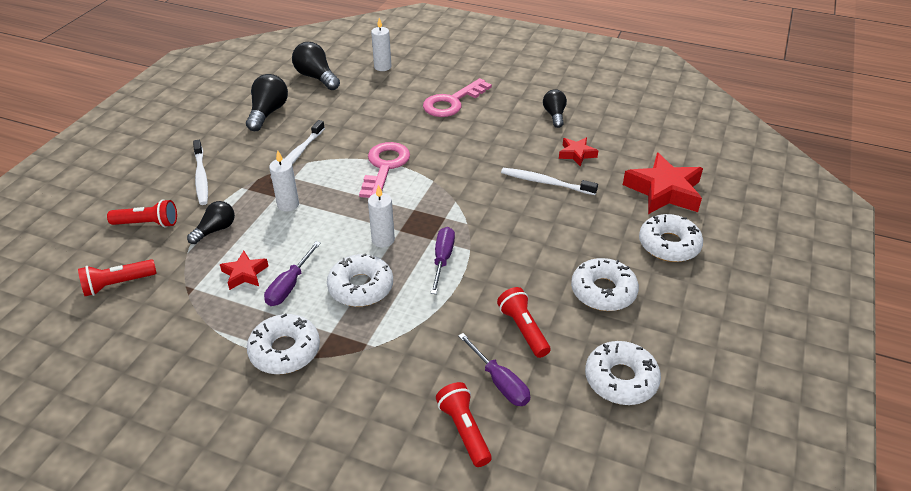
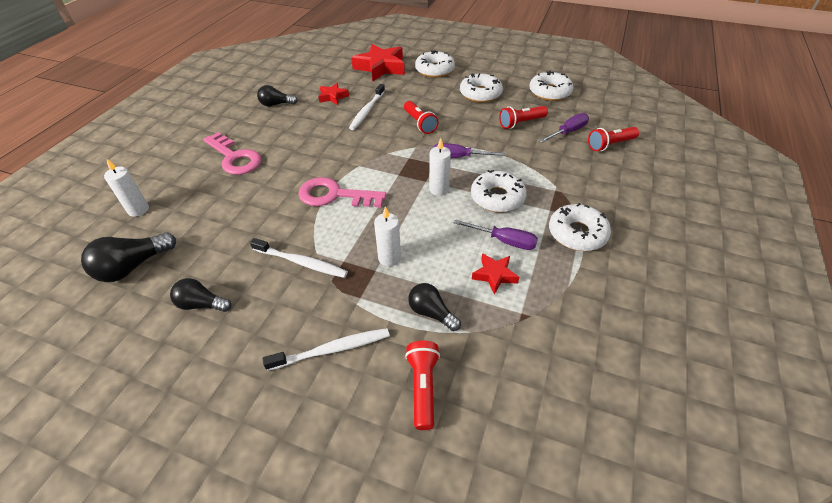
camera: 90 degrees left, 5 degrees up
red flashlight [78,259,156,296] -> red flashlight moved to [404,101,438,134]
black light bulb [246,74,288,131] -> black light bulb [170,278,231,312], size x0.66

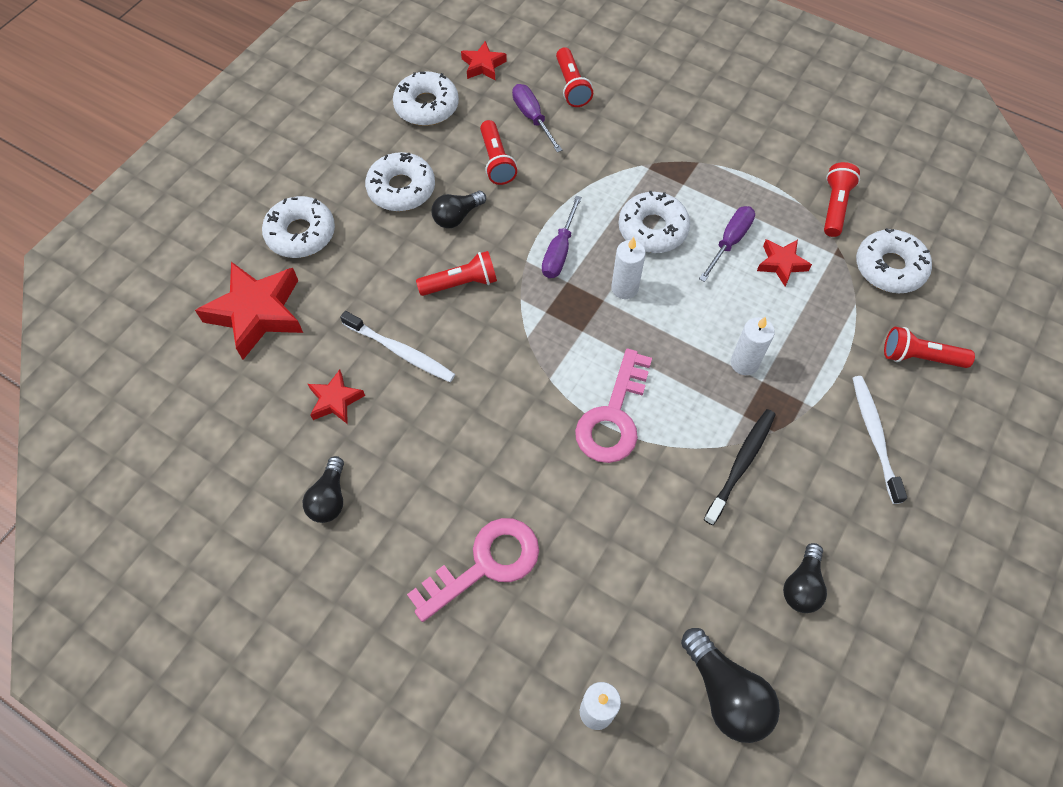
camera: 80 degrees left, 15 degrees up
white toothbrush [250,238,348,278] -> black toothbrush [704,409,776,525]
black light bulb [408,283,461,331] -> black light bulb moved to [431,191,486,228]
white donut [549,203,611,251] -> white donut moved to [856,228,932,293]
none -> red star [461,41,507,80]
none -> red flashlight [824,162,860,237]

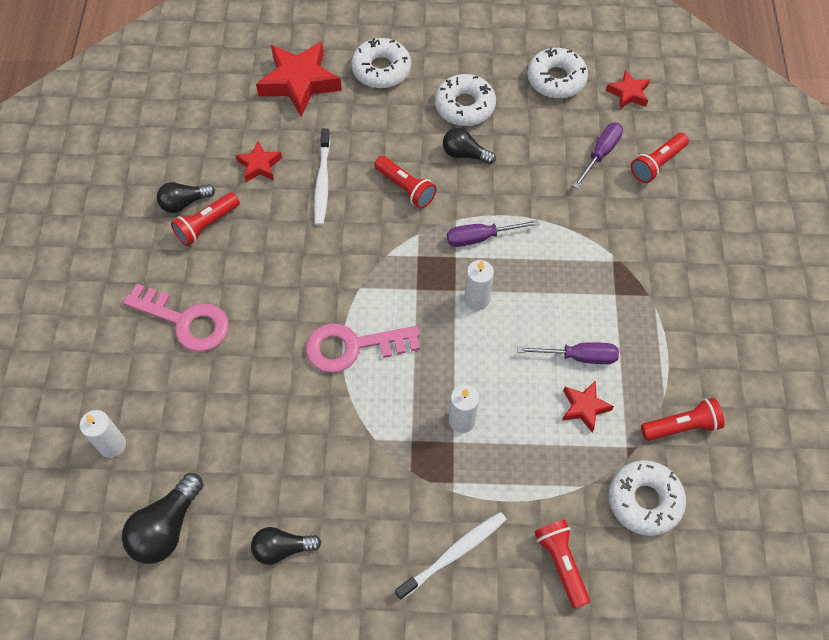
camera: 60 degrees right, 0 degrees up
red flashlight [480,120,517,185] -> red flashlight moved to [171,192,240,246]
white donut [618,191,690,253] -> none
black toothbrush [704,409,776,525] -> none

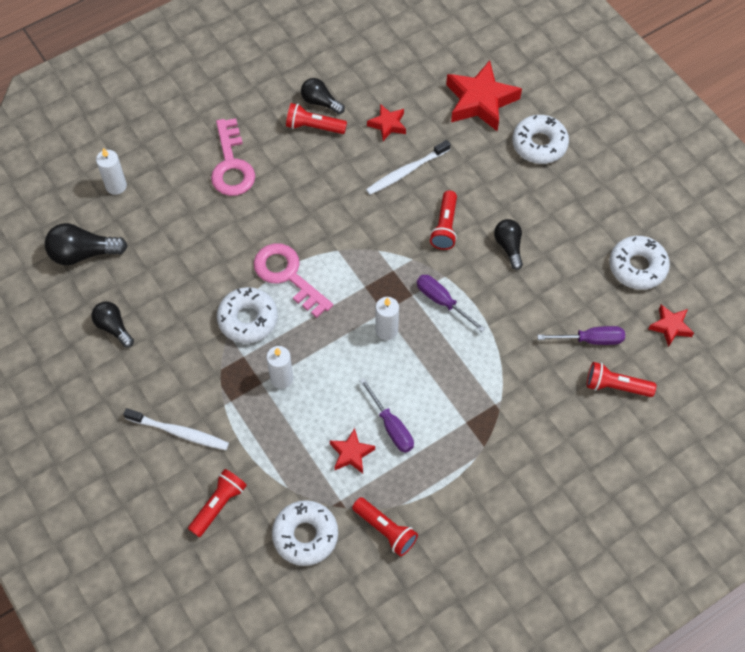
camera: 55 degrees right, 0 degrees up
white donut [435,74,496,126] -> white donut moved to [217,287,278,343]

